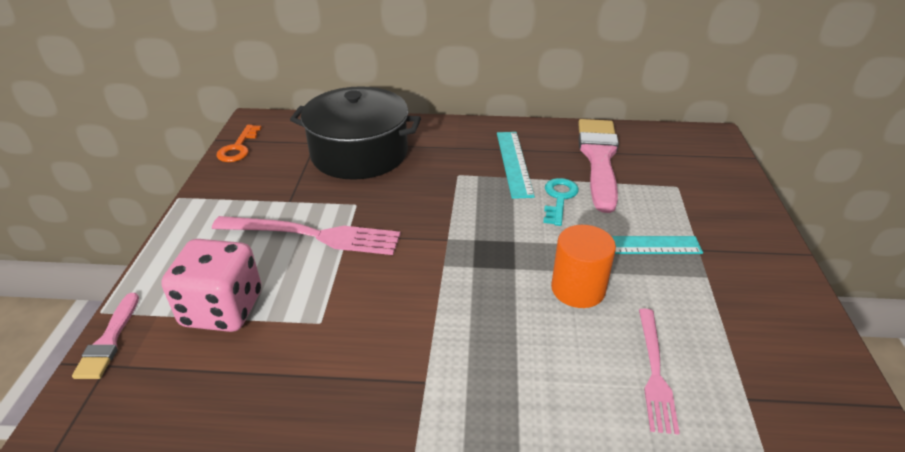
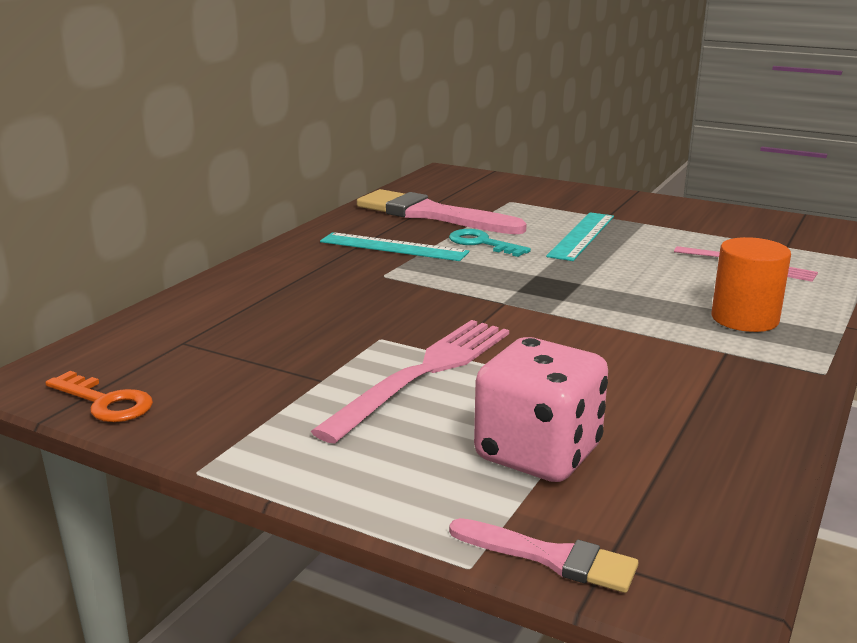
camera: 65 degrees left, 15 degrees down
black pot [290,86,421,180] -> none
orange cylinder [551,225,616,308] -> orange cylinder moved to [712,237,791,332]

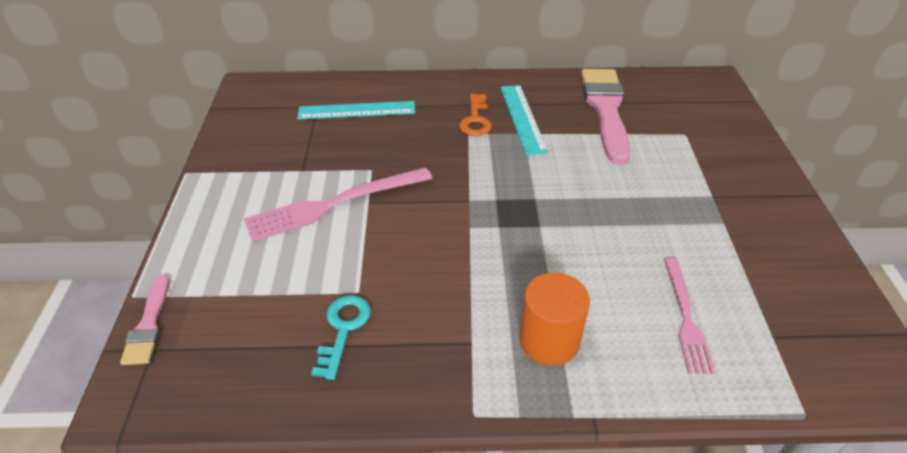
camera: 60 degrees right, 20 degrees up
orange key [45,371,153,422] -> orange key moved to [459,94,492,136]
pink fork [311,320,509,444] -> pink fork turned 150 degrees clockwise [244,167,433,242]
turquoise key [449,229,531,257] -> turquoise key moved to [311,295,371,380]
pink dice [474,337,608,482] -> none
turquoise ruler [546,212,614,261] -> turquoise ruler moved to [297,101,415,120]

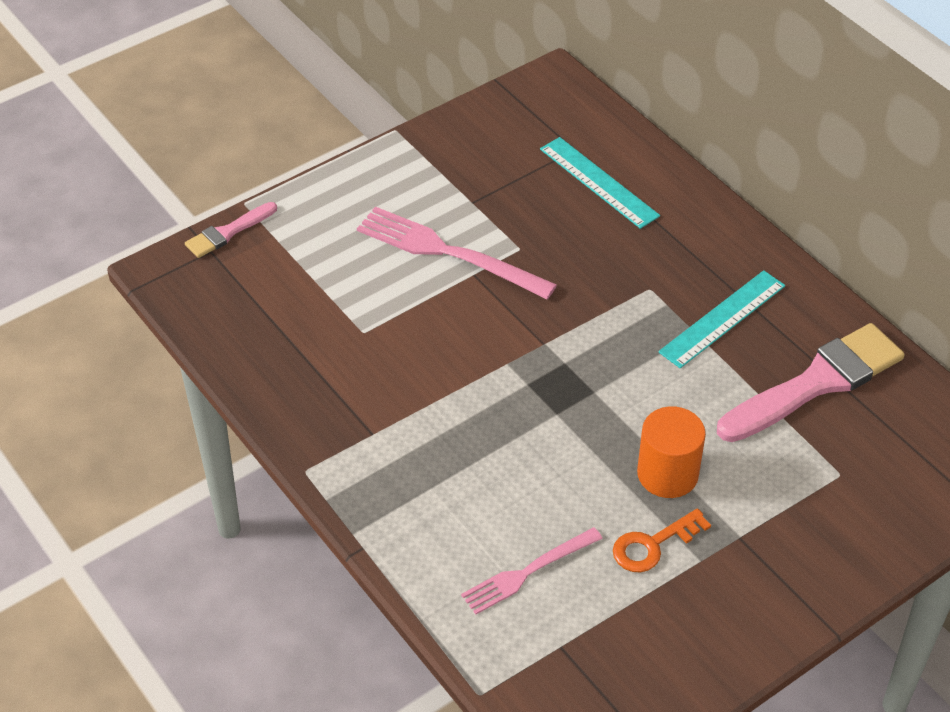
camera: 55 degrees right, 5 degrees up
turquoise key [311,295,371,380] -> none
orange key [459,94,492,136] -> orange key moved to [613,508,711,573]
orange cylinder [519,273,590,366] -> orange cylinder moved to [637,406,706,498]

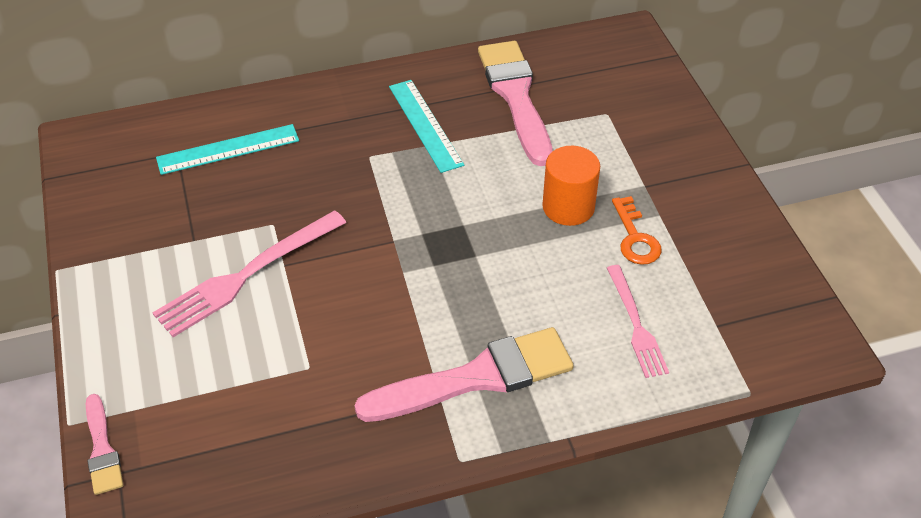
camera: 70 degrees left, 0 degrees up
none -> pink brush [354,327,574,422]

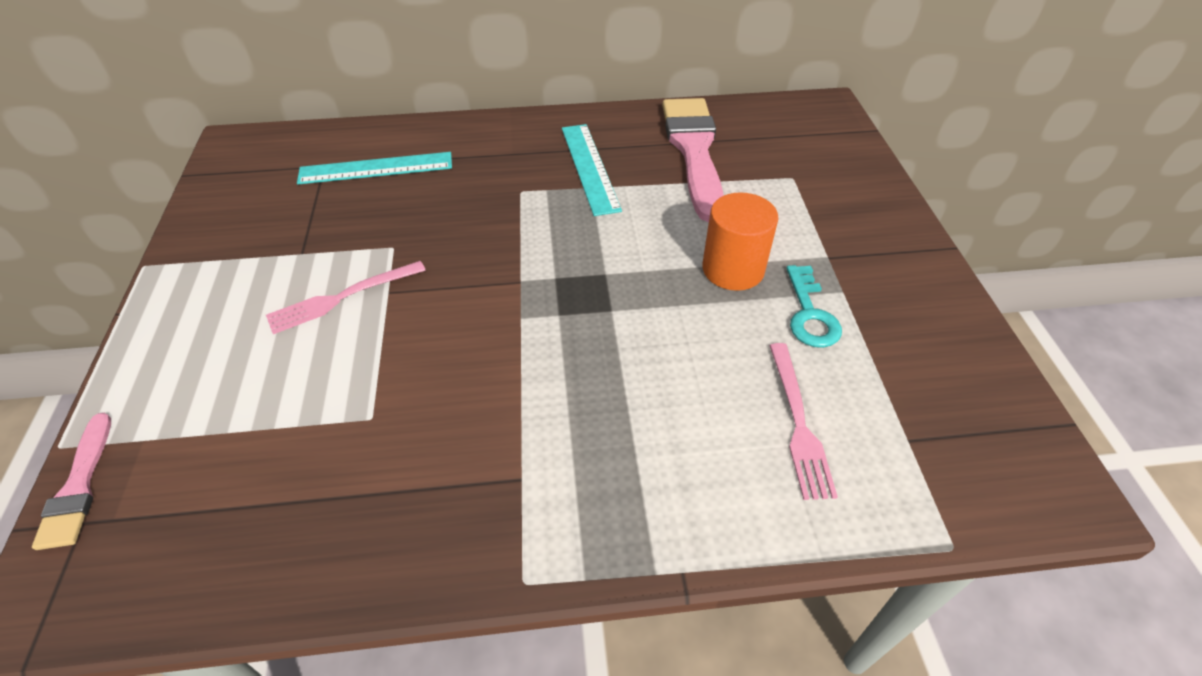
camera: 10 degrees right, 0 degrees up
pink fork [153,210,346,337] -> pink fork [266,261,426,334], size x0.63
pink brush [354,327,574,422] -> none
orange key [612,196,662,265] -> turquoise key [786,265,842,348]

